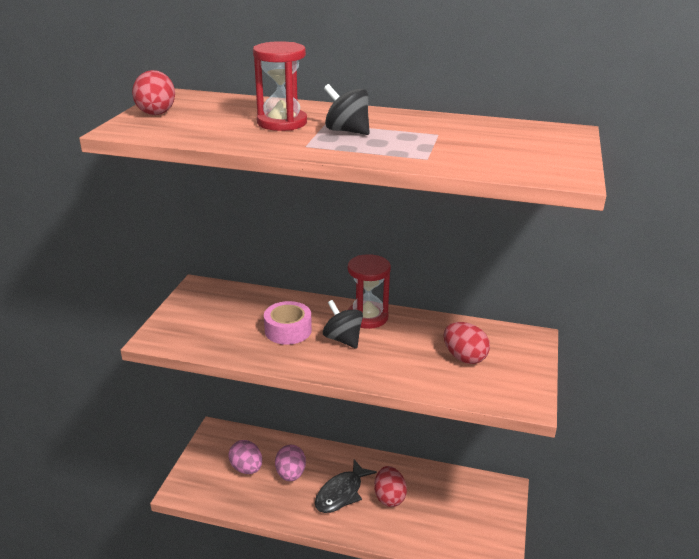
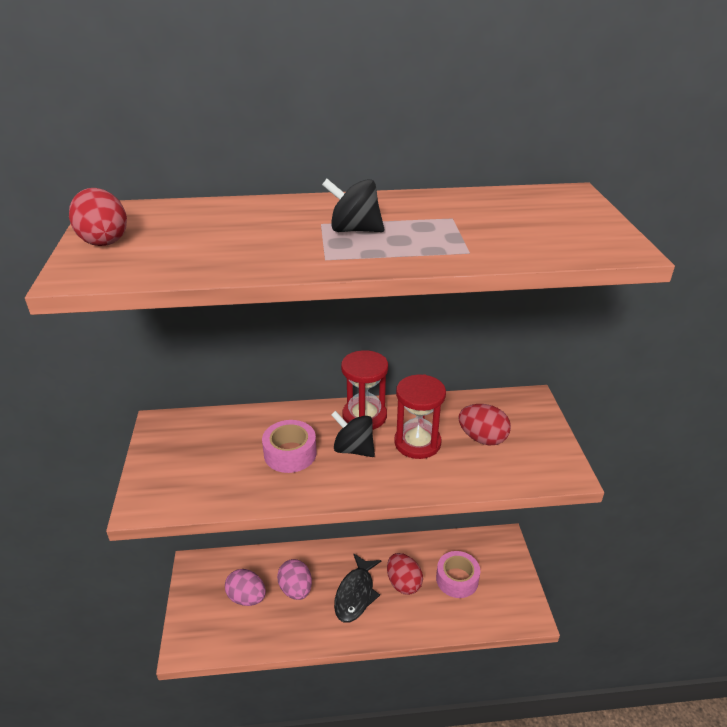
camera: 20 degrees left, 5 degrees up
red hourglass [253,41,307,131] -> red hourglass moved to [394,374,446,459]
none -> pink tape [436,551,480,598]

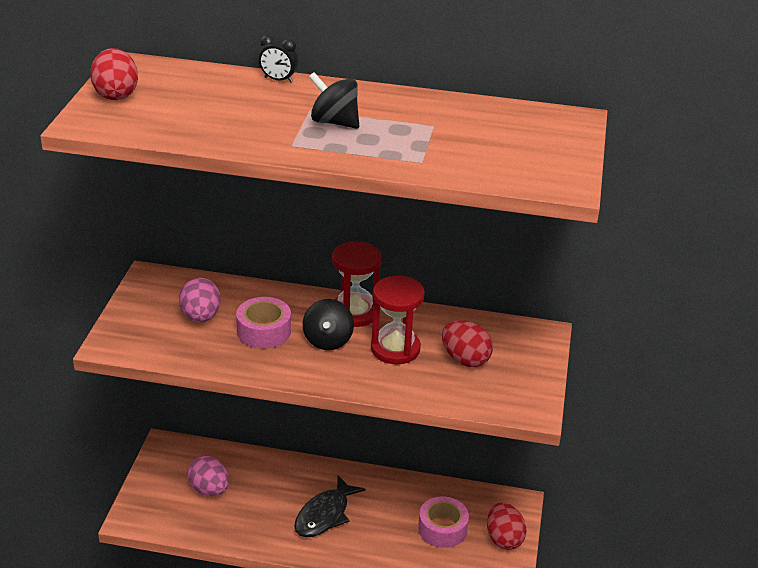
camera: 15 degrees right, 0 degrees up
pink egg [277,559,312,600] -> pink egg moved to [179,278,221,323]
black spinning top [331,411,375,457] -> black spinning top turned 135 degrees counterclockwise [303,299,354,350]
red egg [387,553,423,595] -> red egg moved to [487,502,527,550]
none -> black clock [259,35,298,83]

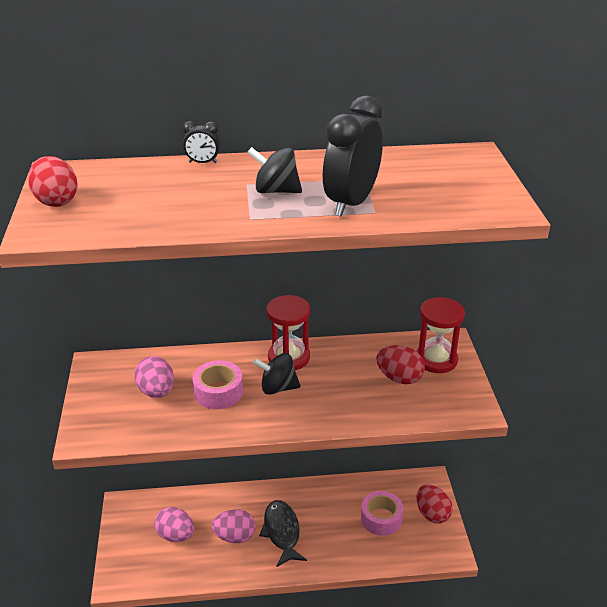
camera: 15 degrees left, 0 degrees up
black fish [294,475,366,538] -> black fish turned 150 degrees clockwise [259,500,307,567]
black spinning top [303,299,354,350] -> black spinning top turned 105 degrees clockwise [253,353,301,395]
red hourglass [371,276,425,364] -> red hourglass moved to [416,297,465,373]
none -> pink egg [212,509,256,543]
none -> black clock [323,96,383,217]

